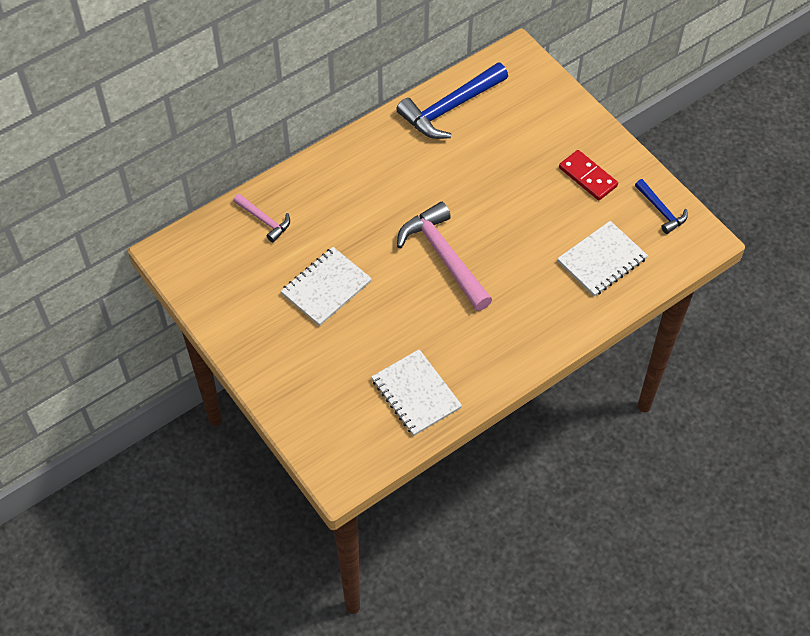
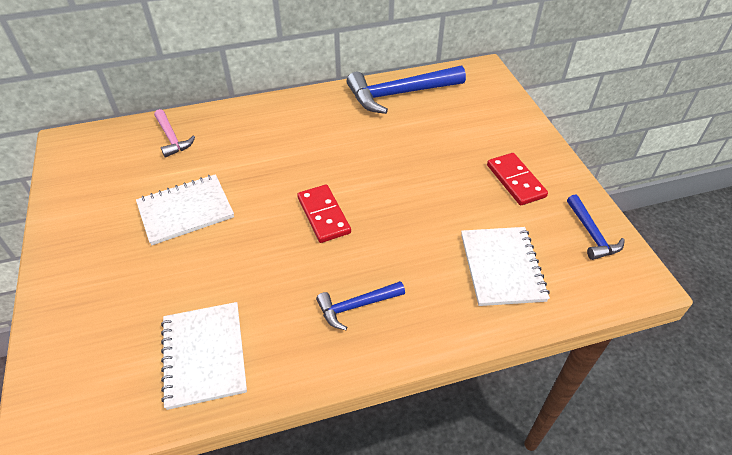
camera: 20 degrees right, 10 degrees down
pink hammer [397,202,492,311] -> red domino [297,185,351,243]
white notebook [557,221,648,296] -> white notebook turned 75 degrees counterclockwise [461,227,550,306]
none -> blue hammer [316,281,405,330]

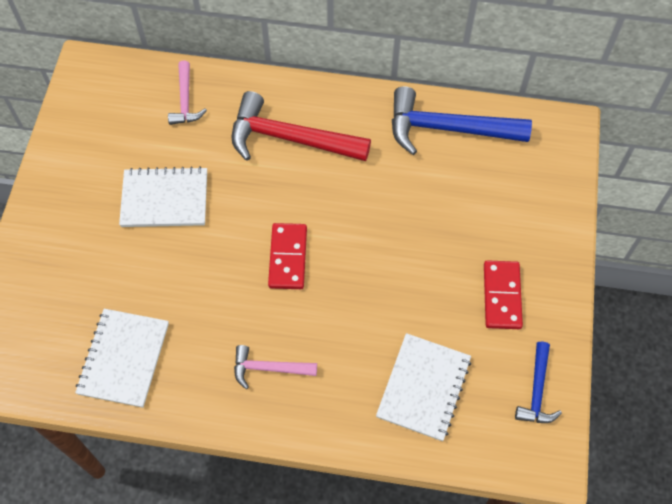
camera: 25 degrees right, 15 degrees up
blue hammer [316,281,405,330] -> pink hammer [234,345,317,389]
none -> red hammer [232,91,371,161]

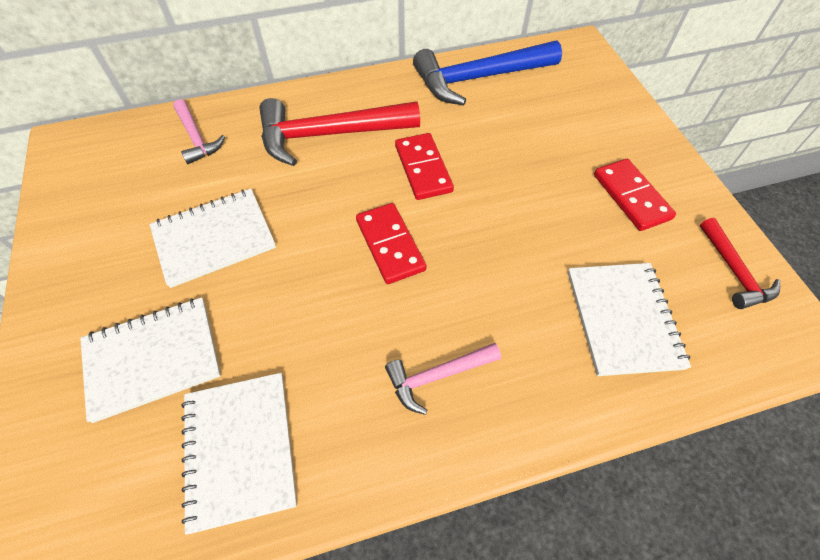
camera: 25 degrees left, 5 degrees down
blue hammer [515,341,562,423] -> red hammer [700,218,780,309]
none -> white notebook [80,297,221,423]
none -> red domino [395,133,454,200]

